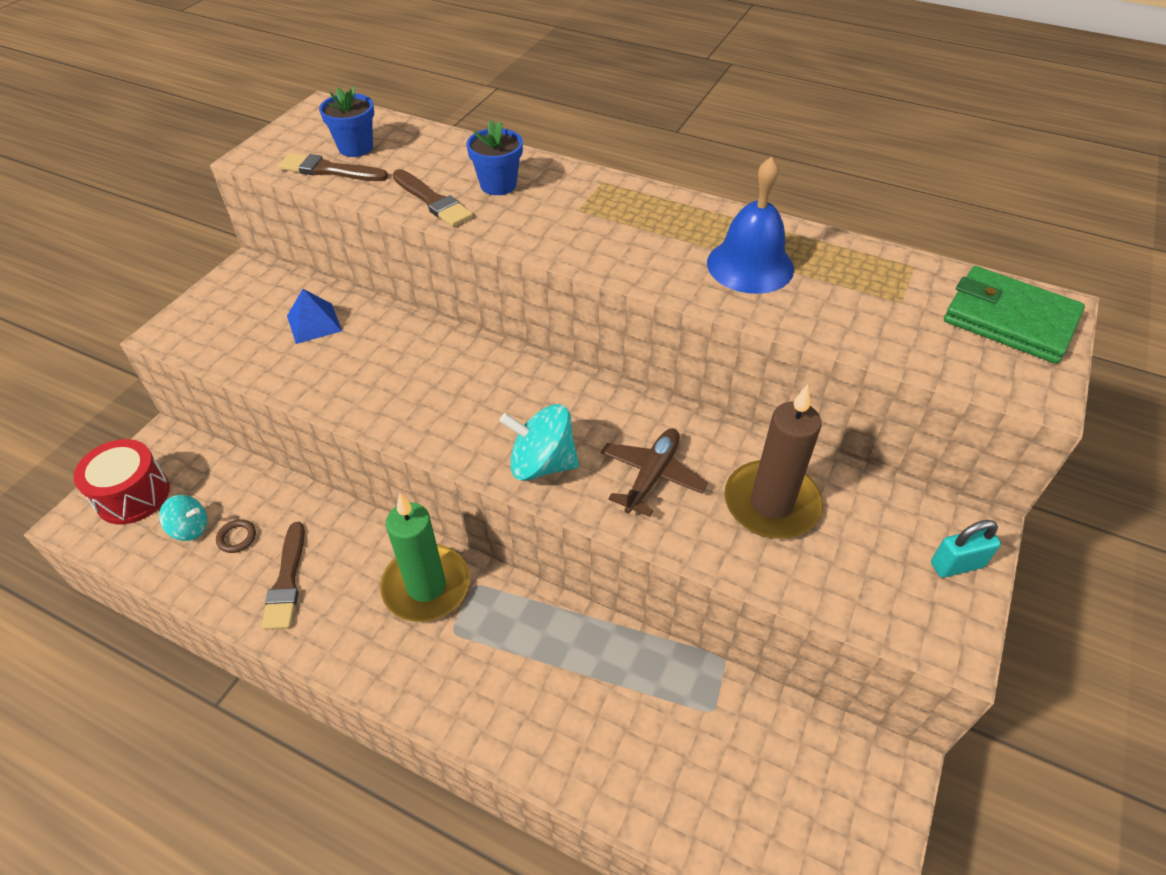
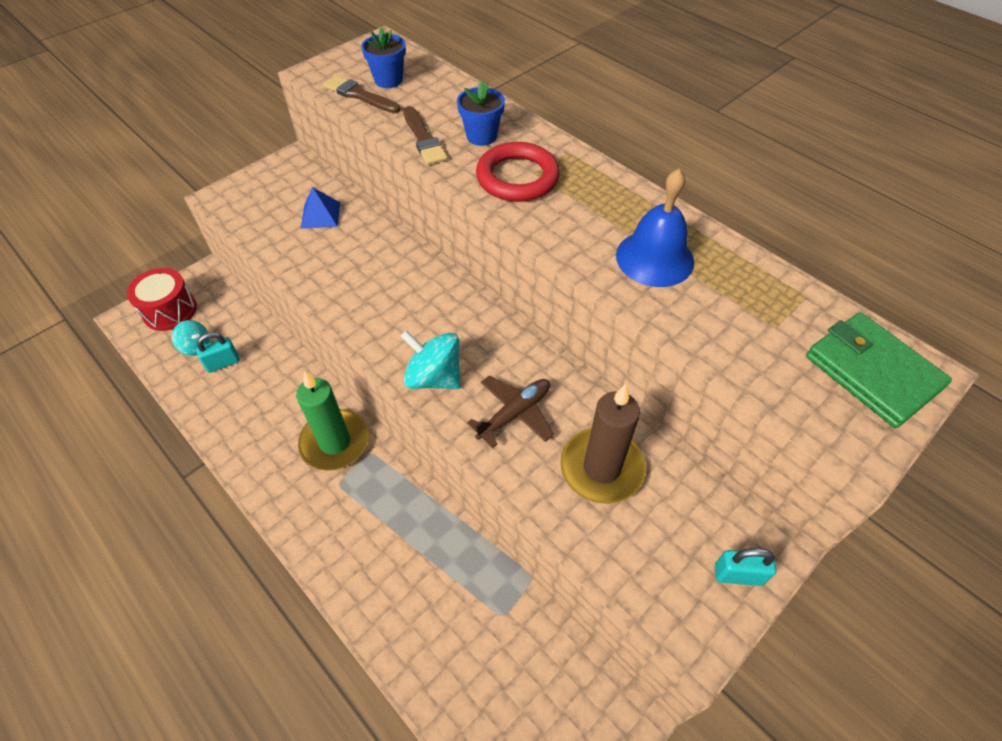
camera: 20 degrees right, 5 degrees up
brown ring [216,519,256,553] -> turquoise padlock [196,332,240,373]
brown brush [262,522,305,630] -> none
none -> red ring [476,142,560,202]

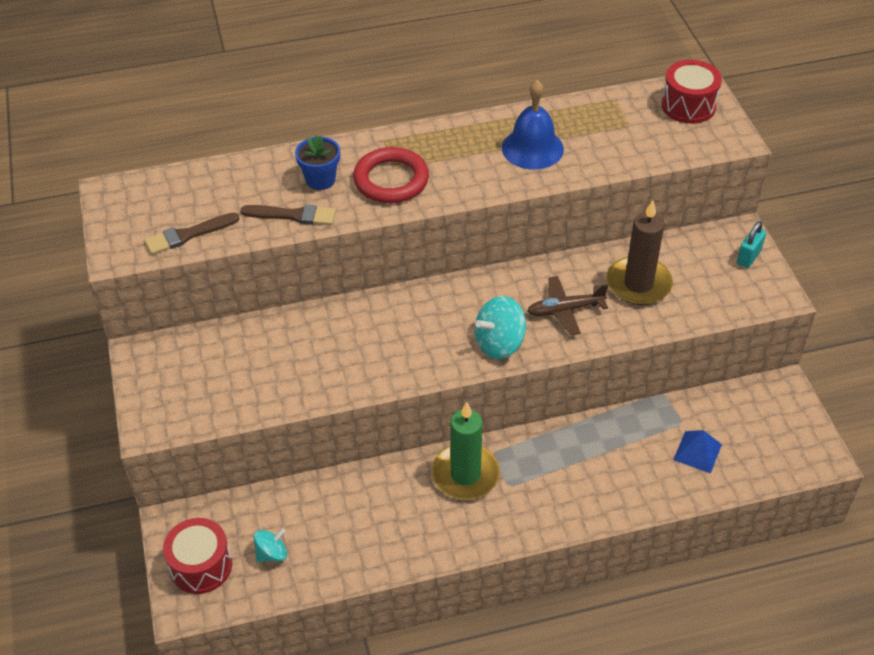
camera: 60 degrees left, 5 degrees down
turquoise padlock [196,332,240,373] -> none
blue pyramid [301,187,340,229] -> blue pyramid moved to [673,430,722,474]
blue flower pot [361,28,406,88] -> none
brown plane [467,376,554,448] -> brown plane turned 90 degrees counterclockwise [527,276,608,336]
green wallet [806,312,952,428] -> red drum [661,60,722,124]

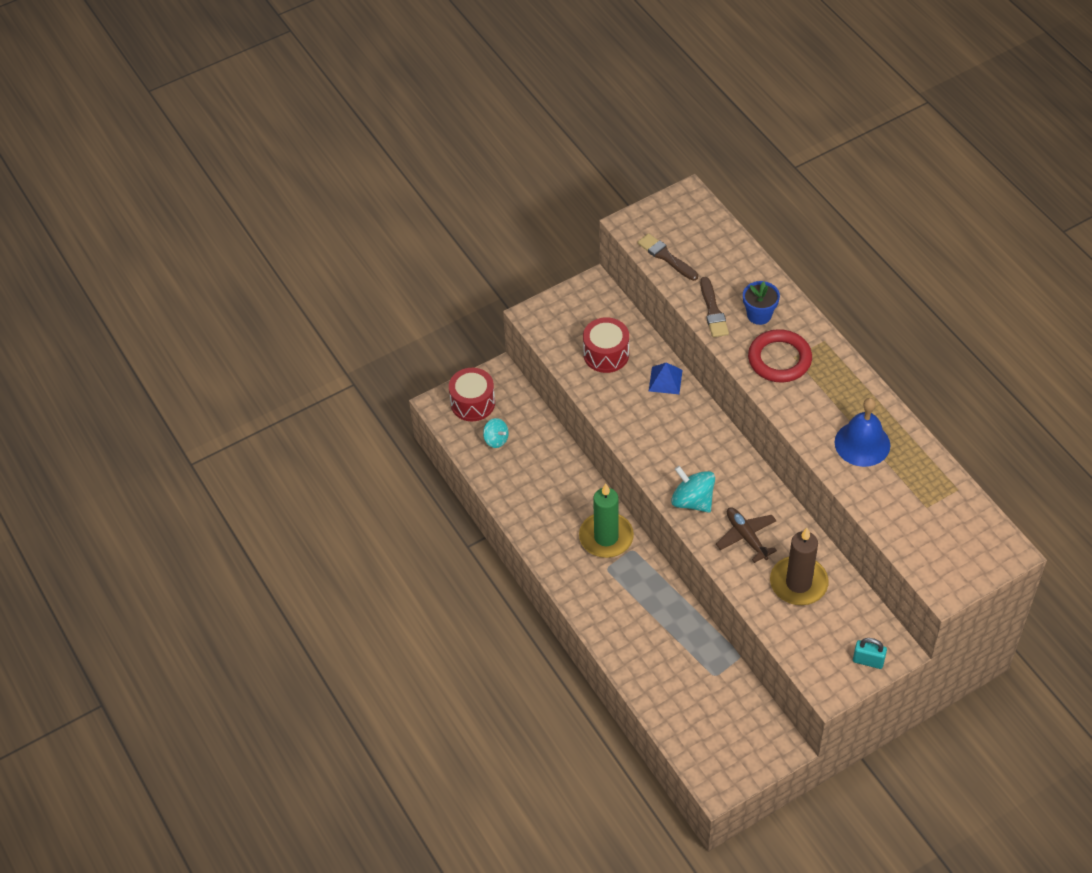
camera: 75 degrees right, 5 degrees up
red drum [661,60,722,124] -> red drum moved to [583,317,629,373]
blue pyramid [673,430,722,474] -> blue pyramid moved to [649,362,683,394]

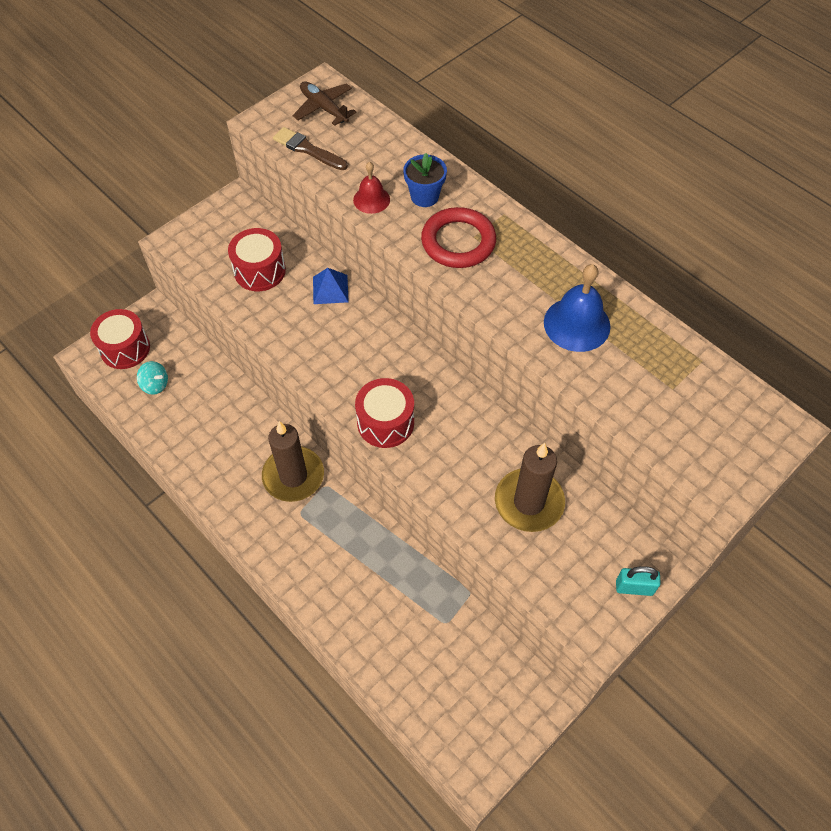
camera: 15 degrees left, 5 degrees up
green candle [579,483,634,558] -> brown candle [262,421,324,502]
turquoise spinning top [671,466,715,513] -> red drum [355,378,414,448]
brown brush [700,277,729,337] -> red bell [353,162,390,214]
brown plane [716,508,777,563] -> brown plane moved to [293,81,357,126]

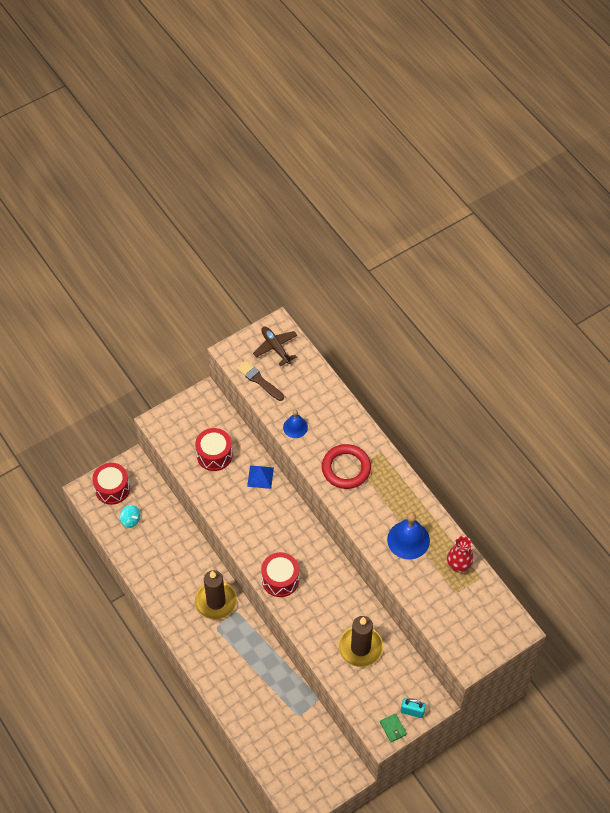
camera: 10 degrees right, 0 degrees up
red bell [353,162,390,214] -> blue bell [283,410,308,438]
blue flower pot [403,153,447,207] -> none
none -> green wallet [380,713,407,742]
none -> red vase [447,536,474,572]

